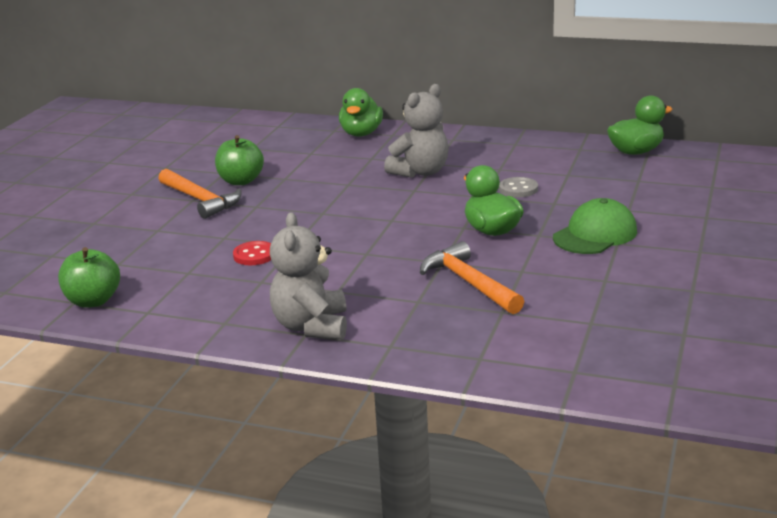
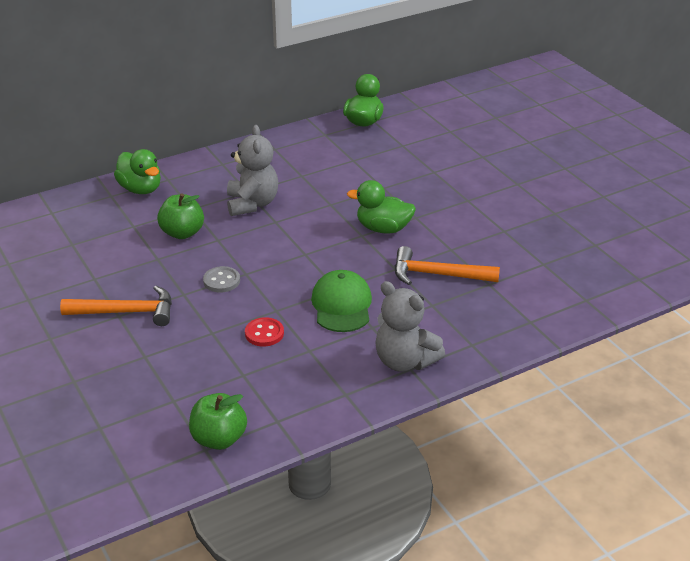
camera: 50 degrees left, 10 degrees up
green apple [215,135,264,185] -> green apple moved to [157,194,204,239]
grey button [499,177,538,197] -> grey button moved to [203,266,240,292]
green cap [553,198,637,254] -> green cap moved to [311,270,372,332]

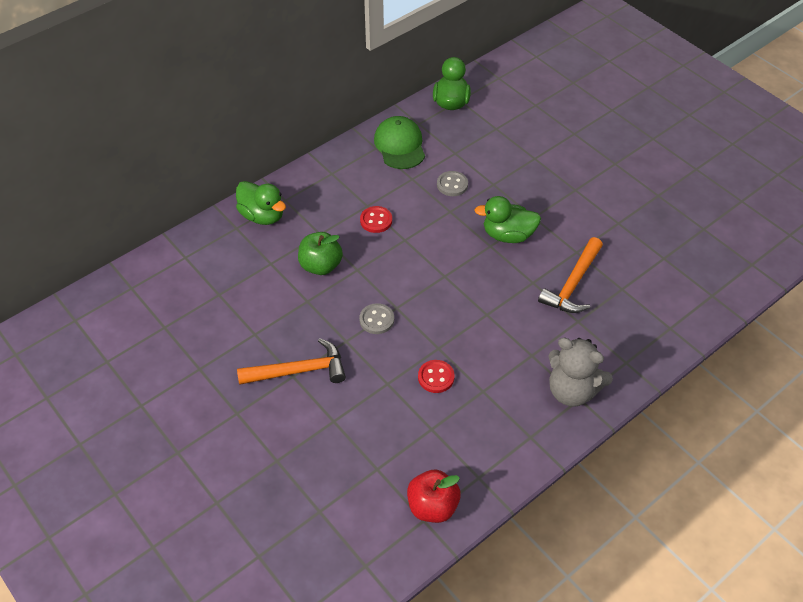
camera: 10 degrees left, 15 degrees up
green apple [189,393,247,450] -> red apple [407,470,461,523]
grey teddy bear [227,125,278,216] -> red button [360,206,392,233]
green cap [311,270,372,332] -> green cap moved to [374,116,425,169]
orange hammer [395,246,500,285] -> orange hammer turned 60 degrees counterclockwise [538,237,603,313]
none -> grey button [437,171,468,196]

